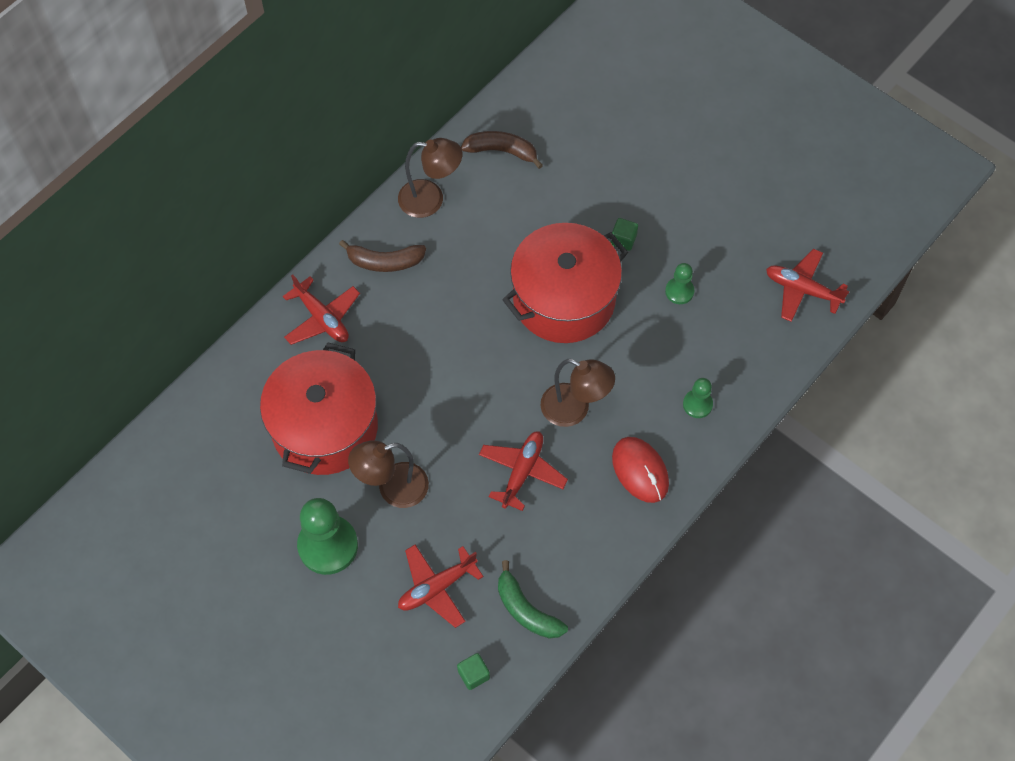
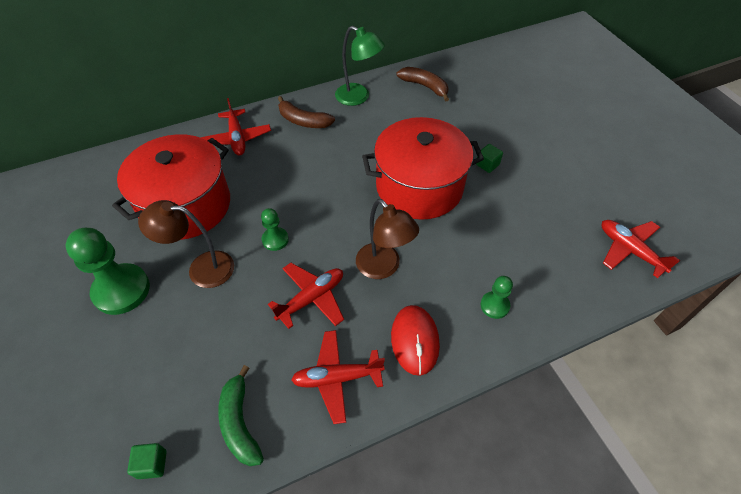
camera: 25 degrees right, 10 degrees down
brown lamp [398,138,462,218] -> green lamp [335,26,385,106]
red plane [398,545,484,628] -> red plane moved to [291,330,385,424]
green pawn [665,263,694,304] -> green pawn moved to [261,208,289,251]

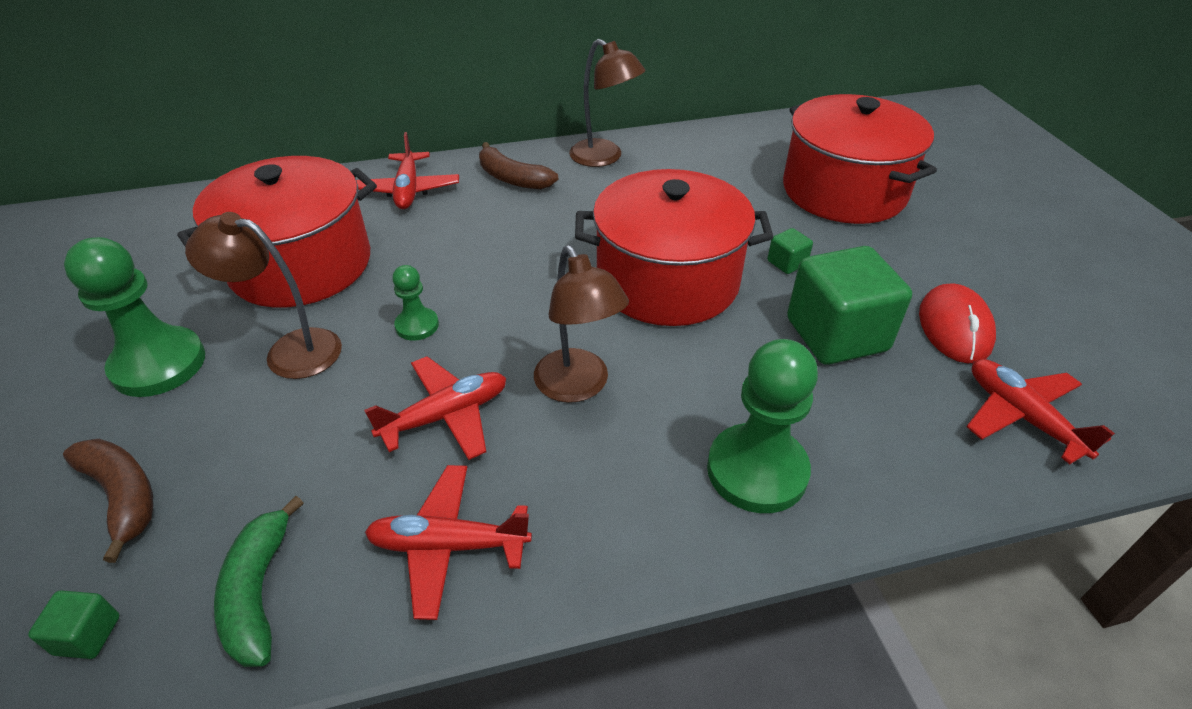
camera: 10 degrees right, 10 degrees down
green lamp [335,26,385,106] -> brown lamp [569,39,646,167]
red mouse [391,305,440,376] -> red mouse moved to [919,284,996,363]
brown banana [396,67,449,102] -> brown banana moved to [63,439,153,563]
green pawn [481,276,513,319] -> green pawn [707,339,818,513], size x1.93
none -> red pot [783,94,937,224]
none -> green cube [787,246,912,365]

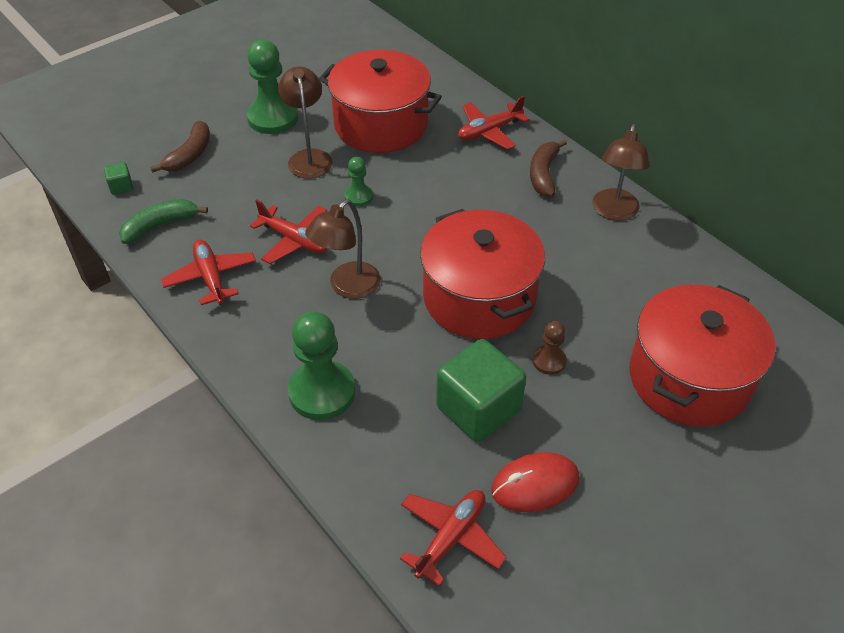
camera: 65 degrees right, 5 degrees up
green cube [768,228,813,274] -> brown pawn [533,321,567,375]

